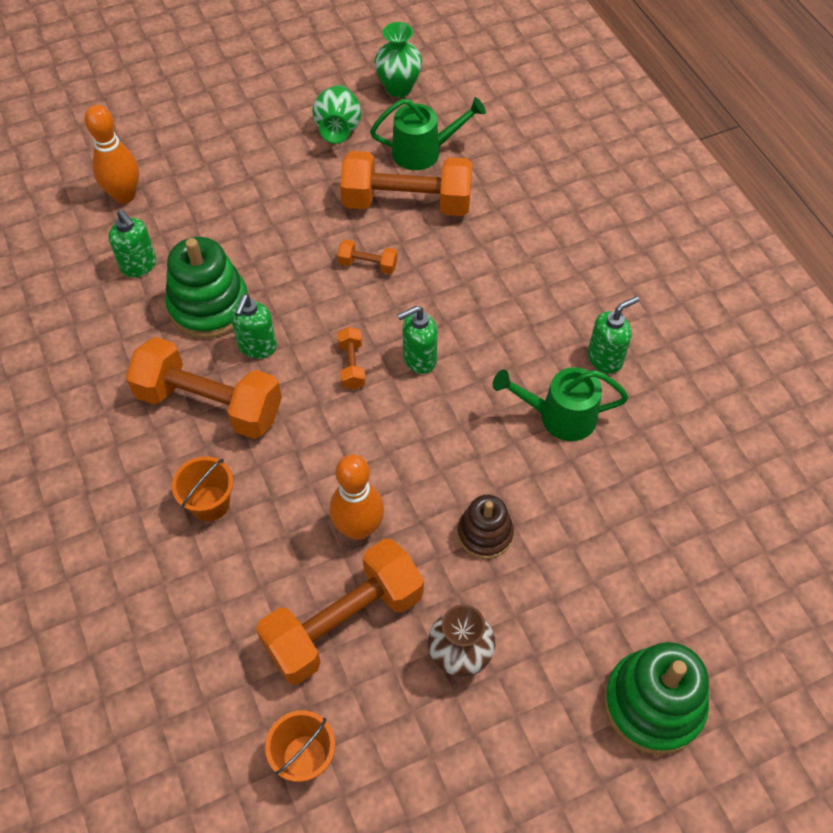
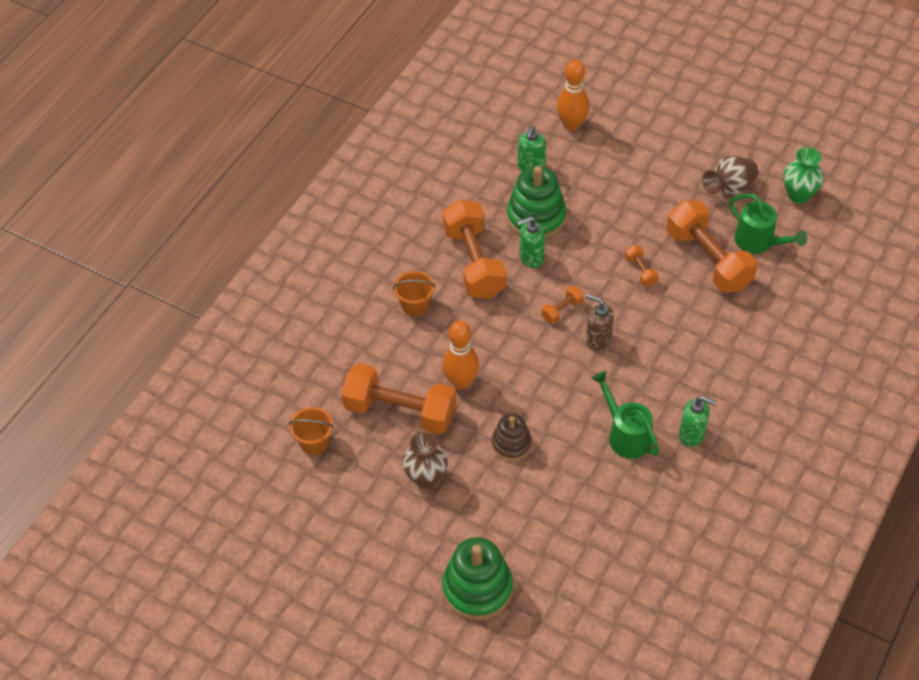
camera: 55 degrees right, 5 degrees down
green vase [312,85,361,144] -> brown vase [702,156,758,195]
green soap dispenser [397,306,438,374] -> brown soap dispenser [586,294,614,351]

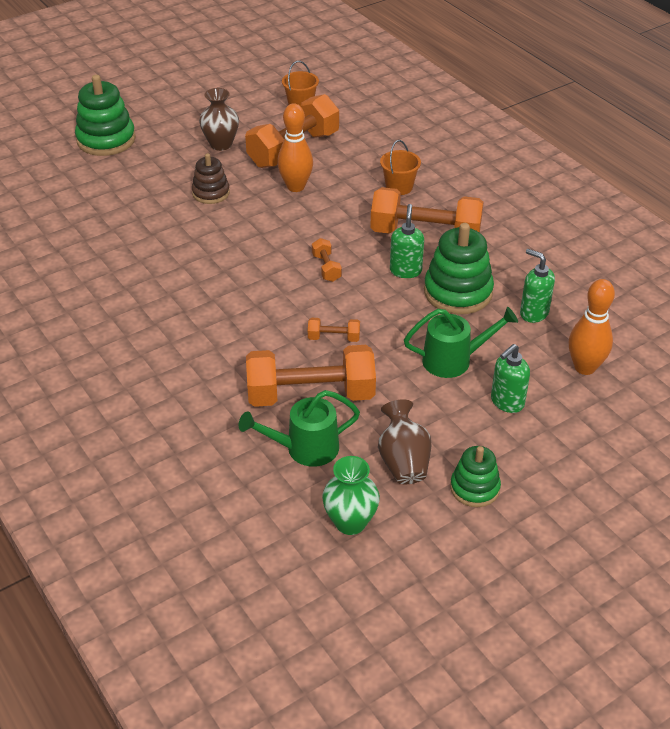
camera: 115 degrees right, 10 degrees down
brown soap dispenser [586,294,614,351] -> none
green watering can [591,371,659,459] -> green watering can moved to [404,307,518,378]
green soap dispenser [679,396,717,447] -> green soap dispenser moved to [491,344,530,413]
none -> green stacking toy [450,446,501,507]

